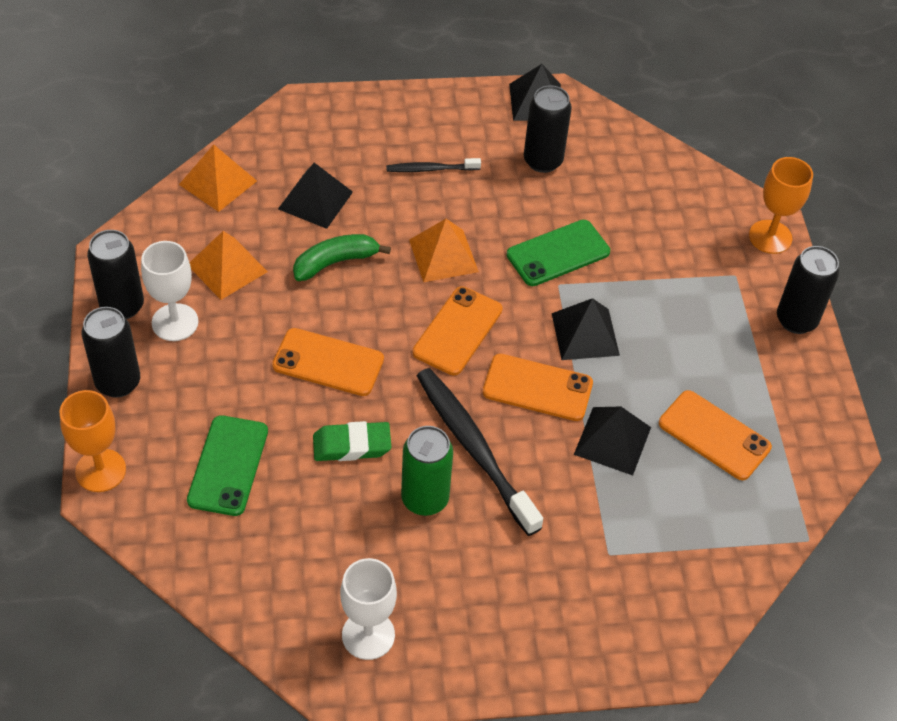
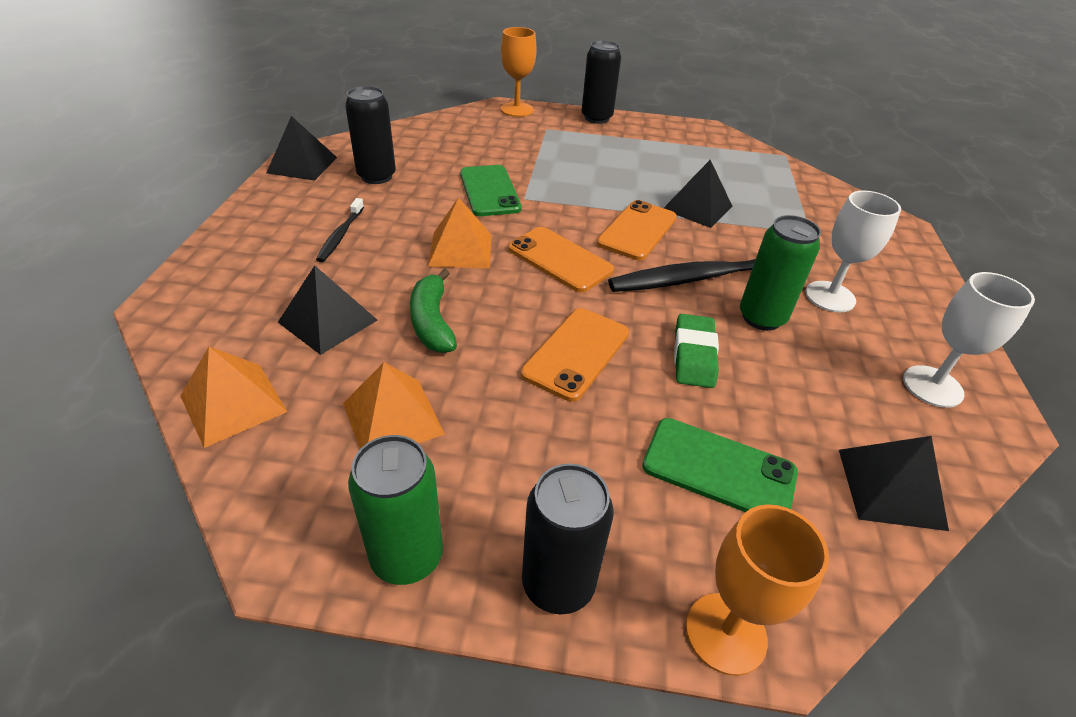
camera: 75 degrees left, 10 degrees down
black can [87,230,144,319] -> green can [348,435,443,585]
white goblet [141,241,199,341] -> white goblet moved to [805,191,901,312]
black pyramid [552,298,620,360] -> black pyramid moved to [839,436,949,531]
orange phone [659,390,772,480] -> none

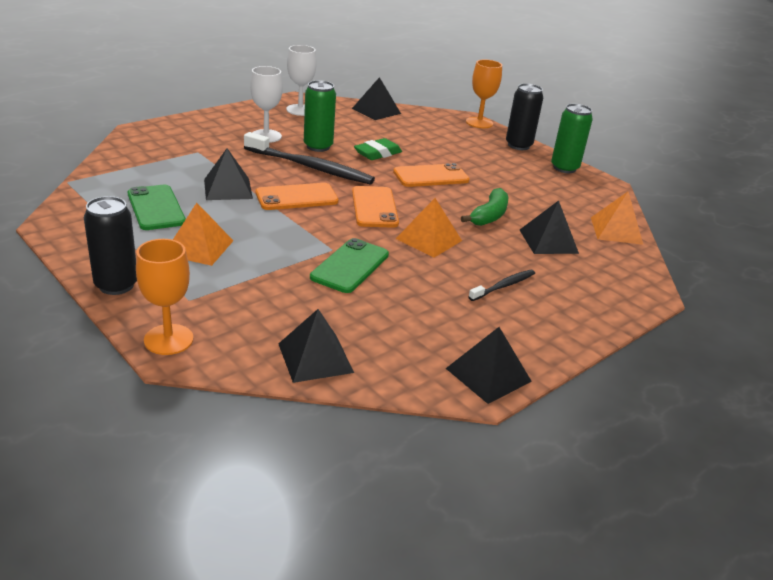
camera: 140 degrees left, 10 degrees down
orange pyramid [343,362,445,449] -> orange pyramid moved to [173,203,233,266]
black can [345,86,396,184] -> none
green phone [642,418,798,512] -> green phone moved to [127,185,186,230]
none -> black pyramid [279,309,354,383]

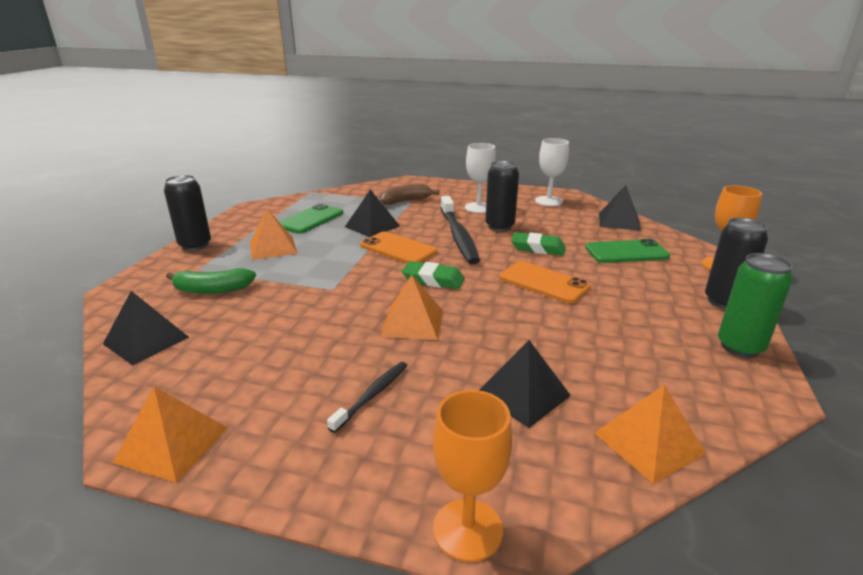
camera: 60 degrees right, 5 degrees down
orange goblet [136,239,193,355] -> orange goblet moved to [433,390,512,562]
green can [304,80,336,152] -> black can [485,161,519,231]
green phone [310,238,389,293] -> green phone moved to [585,239,670,263]
orange phone [352,186,399,228] -> green eraser [402,261,465,289]
black pyramid [446,327,532,404] -> orange pyramid [113,386,227,483]
green banana [461,188,508,226] -> green banana moved to [166,268,256,294]
black toothbrush [469,270,535,301] -> black toothbrush turned 75 degrees counterclockwise [327,362,407,433]
none -> brown banana [380,184,440,205]

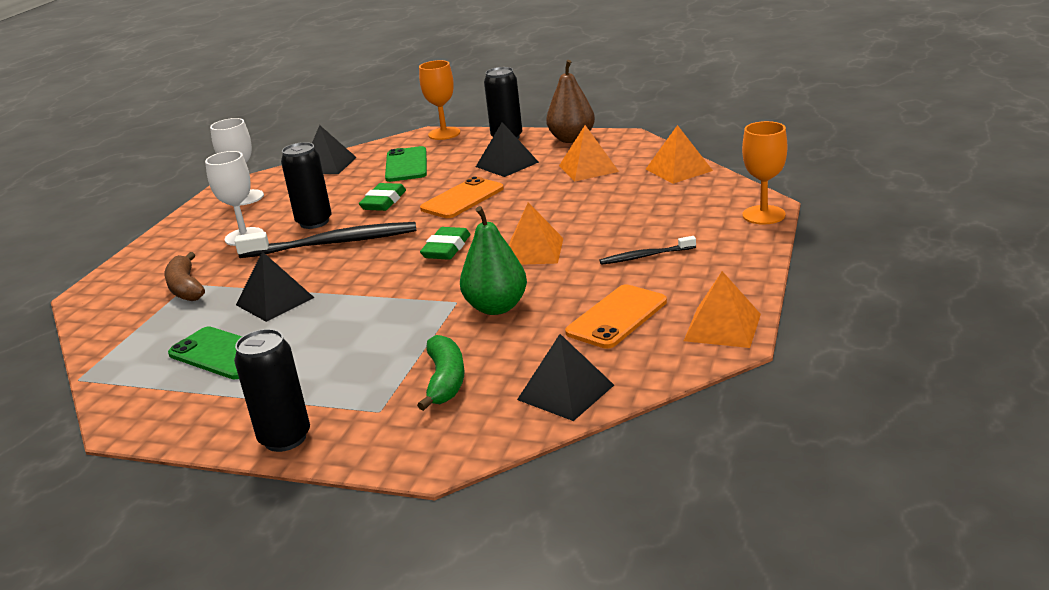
camera: 85 degrees left, 0 degrees up
orange pyramid [250,209,298,260] -> orange pyramid moved to [559,125,619,182]
black toothbrush [327,362,407,433] -> black toothbrush turned 45 degrees counterclockwise [599,236,696,265]
orange phone [360,232,437,263] -> orange phone moved to [565,284,667,349]
black pyramid [479,340,571,428] -> black pyramid moved to [476,122,539,177]
green can [718,253,793,358] -> brown pear [546,60,595,143]
none -> green pear [460,206,527,315]

